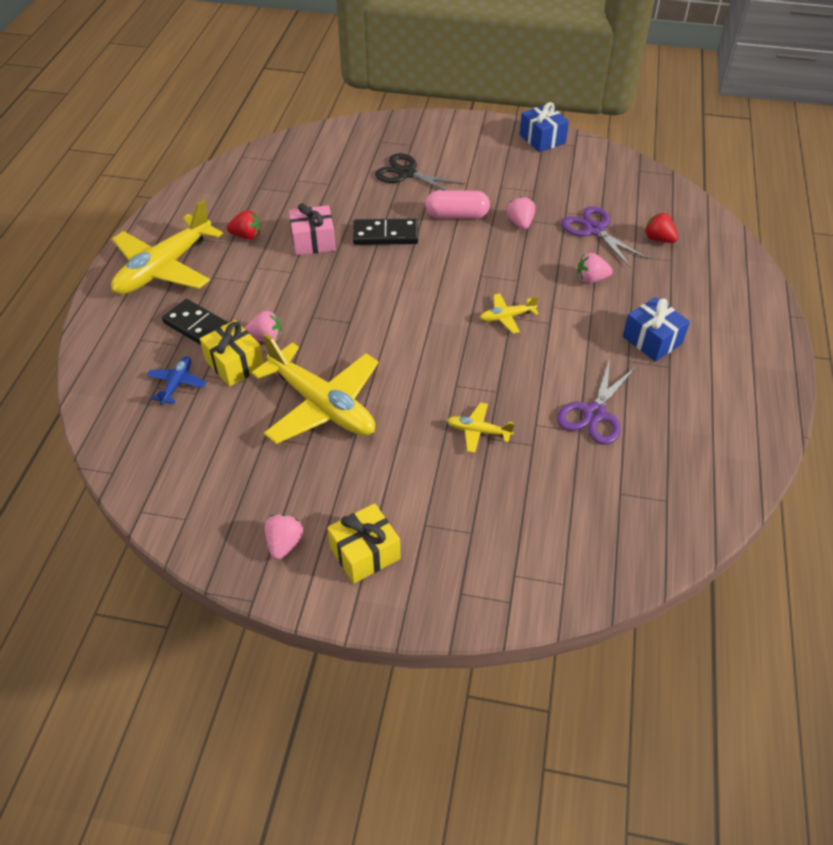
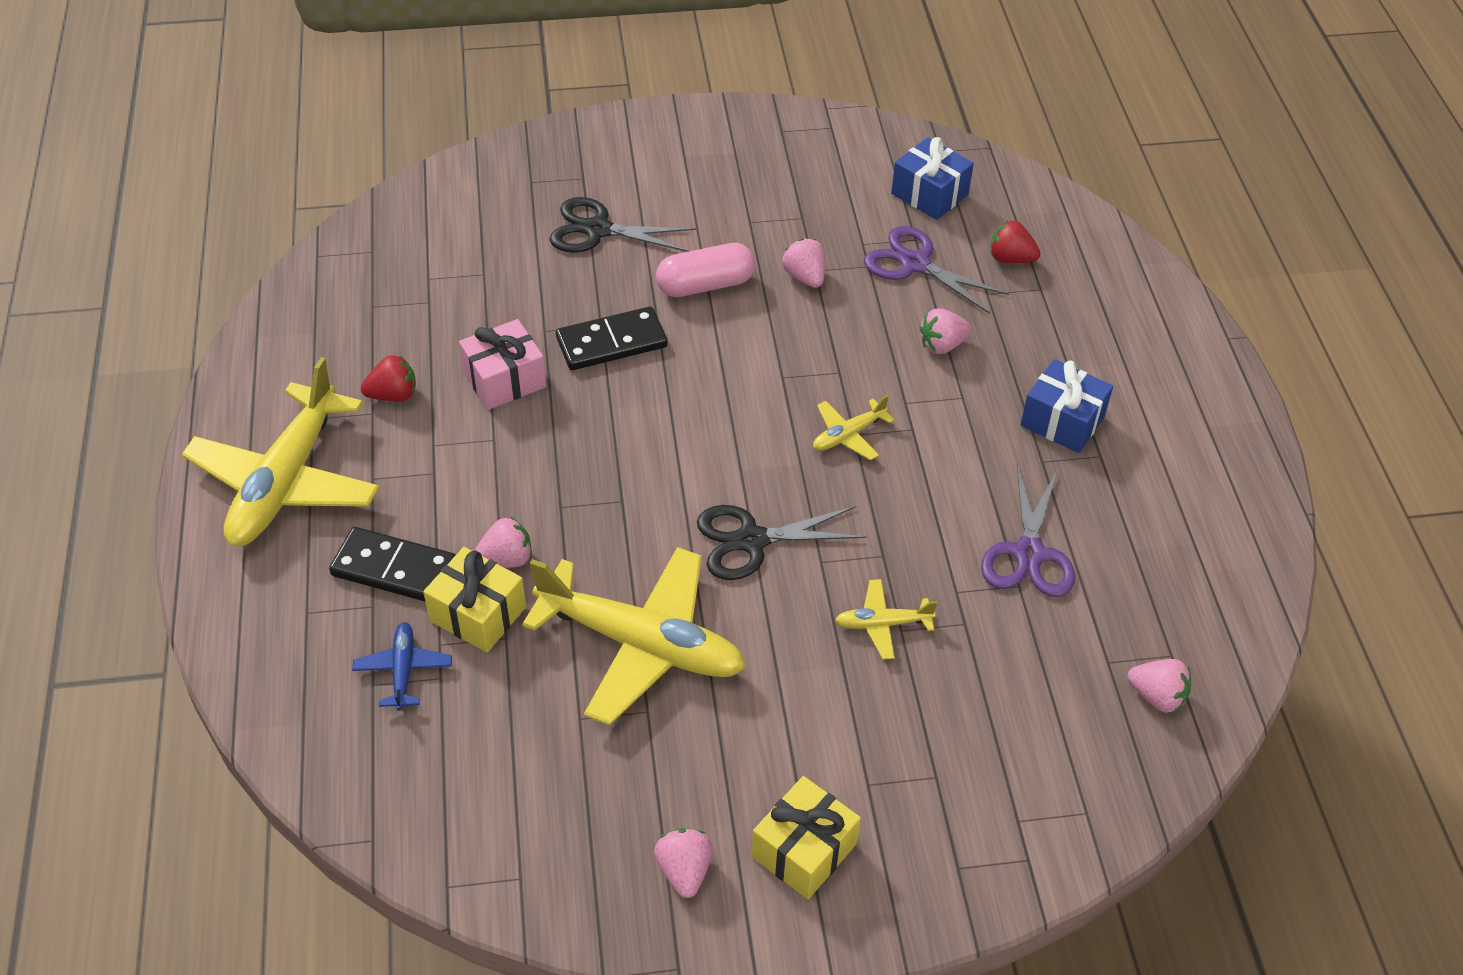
camera: 20 degrees left, 0 degrees up
blue gift [519,102,569,152] -> blue gift moved to [891,137,974,220]
none -> black scissors [697,505,867,580]
none -> pink strawberry [1127,659,1191,713]

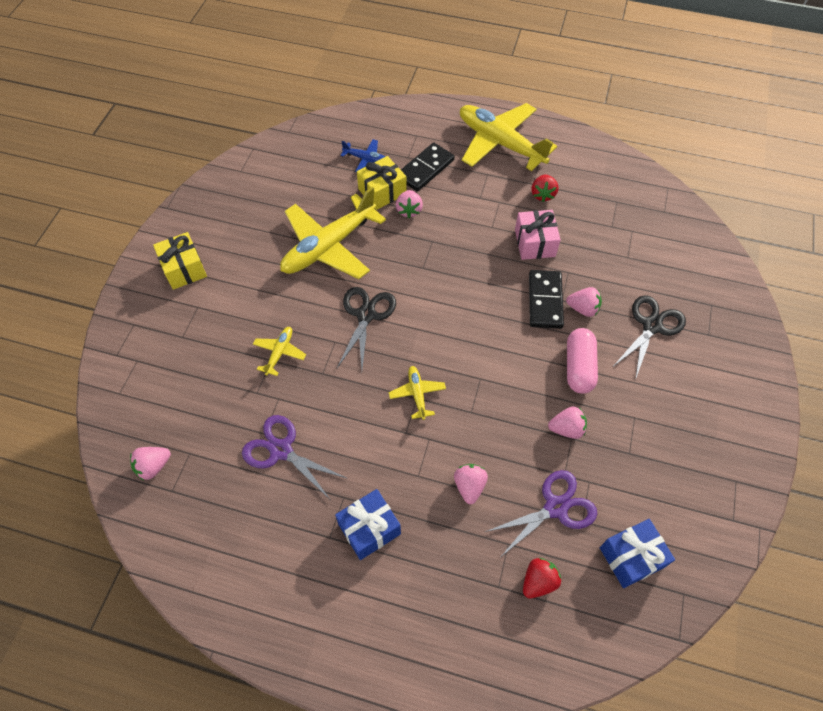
camera: 115 degrees right, 10 degrees up
pink strawberry [654,828,713,898] -> pink strawberry moved to [566,287,602,317]

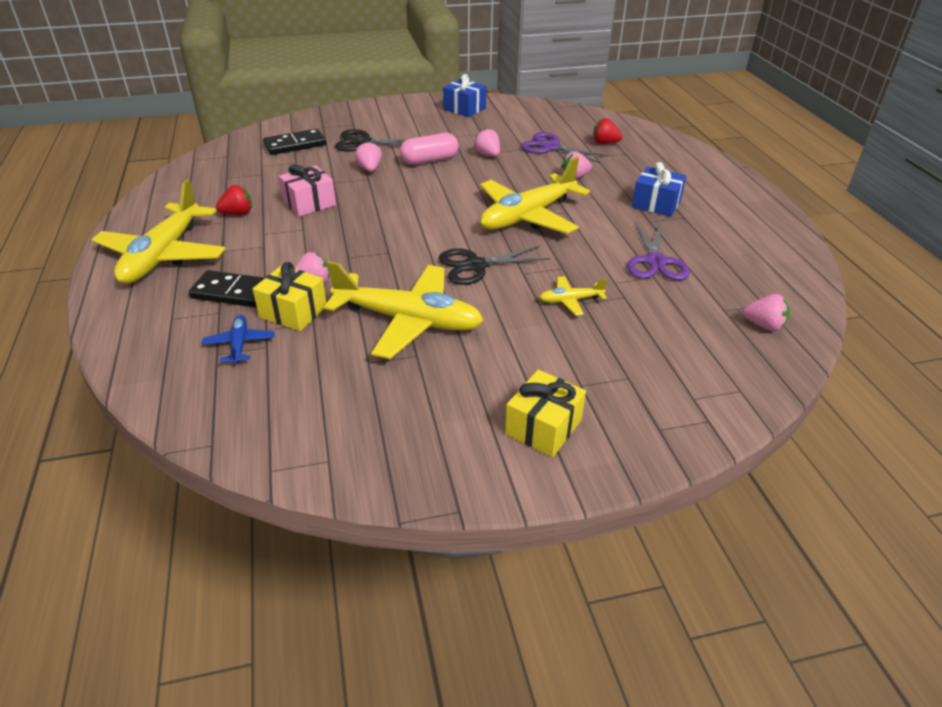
camera: 120 degrees left, 20 degrees down
yellow plane [389,366,446,420] -> yellow plane [480,157,590,234], size x2.26
black domino [529,270,564,329] -> black domino moved to [263,129,326,155]
blue gift [600,519,675,588] -> blue gift moved to [443,74,486,117]

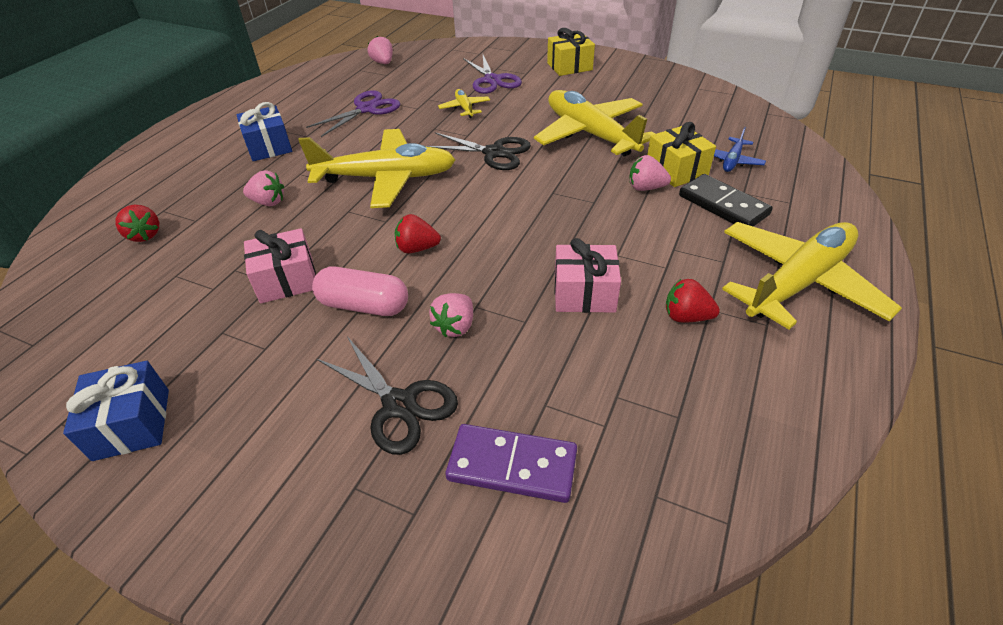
camera: 140 degrees left, 5 degrees up
black domino [263,129,326,155] -> purple domino [445,424,577,503]
pink strawberry [474,128,500,157] -> pink gift [244,228,316,304]
purple scissors [521,132,608,163] -> purple scissors moved to [463,55,522,94]
yellow plane [539,276,607,316] -> yellow plane turned 135 degrees counterclockwise [438,89,490,118]
none -> red strawberry [395,214,441,253]

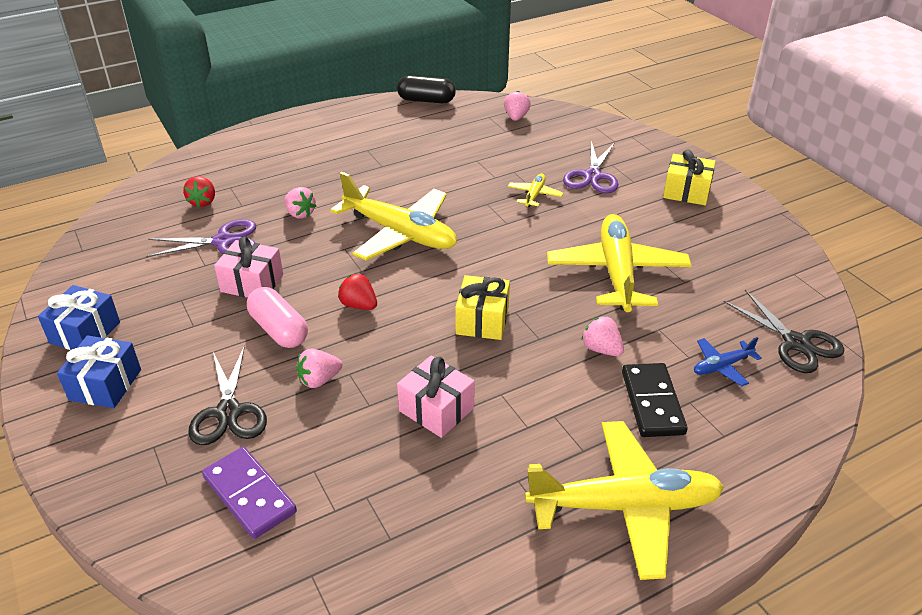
camera: 35 degrees right, 5 degrees down
blue gift [236,102,292,161] -> blue gift moved to [57,335,141,408]
purple scissors [306,90,400,137] -> purple scissors moved to [146,219,256,257]
black scissors [425,132,531,170] -> black scissors moved to [724,290,845,373]
yellow gift [647,122,716,187] -> yellow gift moved to [455,275,510,340]
red strawberry [666,279,720,323] -> none
none -> black capsule [397,75,456,103]

